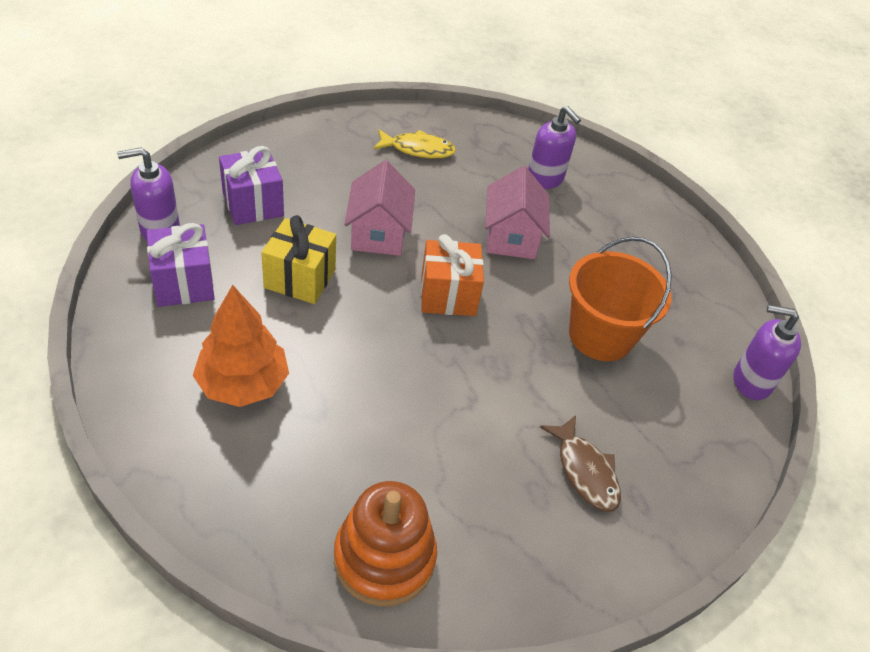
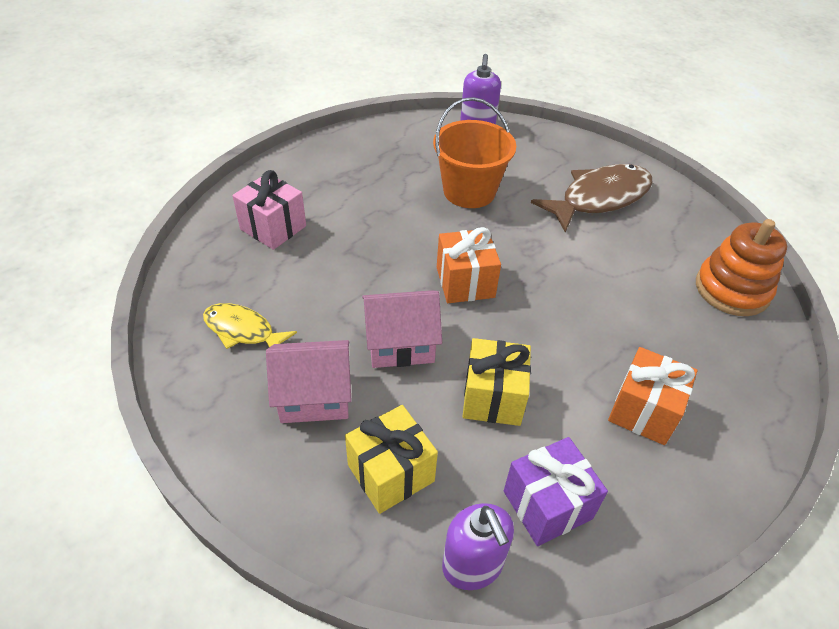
camera: 95 degrees left, 0 degrees up
orange tree [193,285,289,407] -> orange gift [608,347,697,445]
purple gift [219,146,284,225] -> yellow gift [345,405,438,514]
yellow fish [373,129,456,159] -> yellow fish turned 60 degrees counterclockwise [203,303,297,349]
pink house [485,166,550,259] -> pink house moved to [266,340,352,423]
purple soap dispenser [528,106,581,189] -> pink gift [232,170,306,250]
brown fish [540,415,621,512] -> brown fish [531,164,653,233], size x1.70

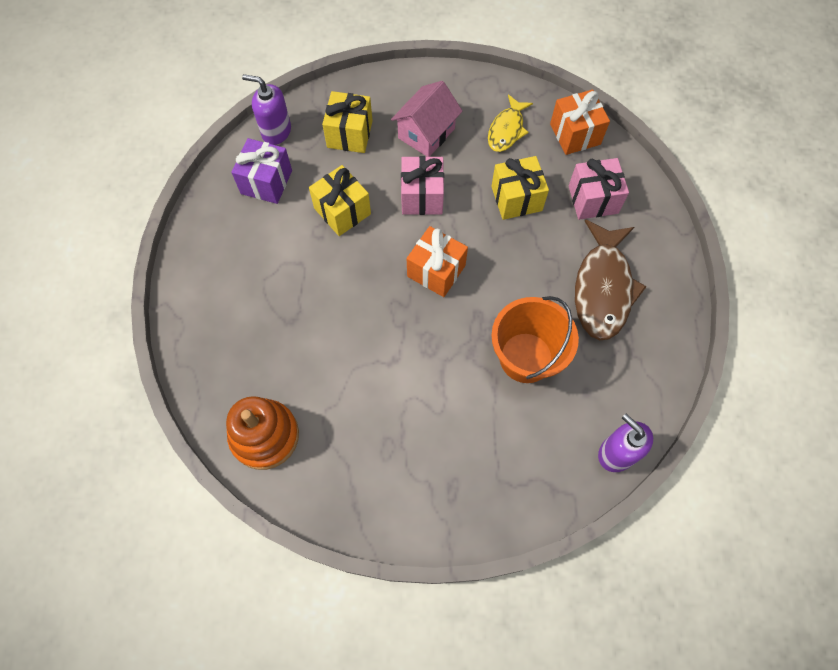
camera: 135 degrees right, 20 degrees up
yellow fish [203,303,297,349] -> yellow fish turned 135 degrees clockwise [488,94,533,152]
pink house [362,290,442,368] -> pink gift [401,156,444,215]
brown fish [531,164,653,233] -> brown fish moved to [575,219,647,340]
orange gift [608,347,697,445] -> orange gift moved to [550,89,610,155]
none -> yellow gift [491,156,549,220]

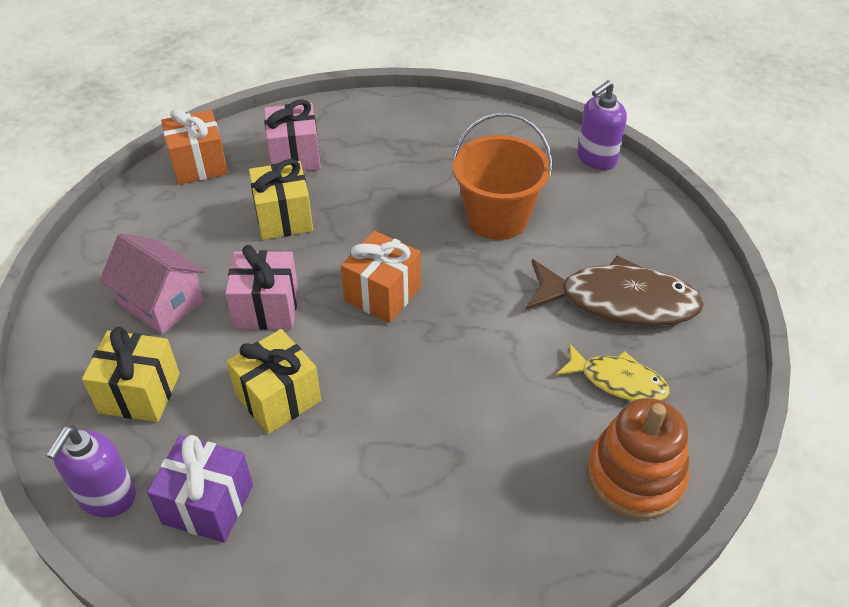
camera: 90 degrees left, 20 degrees down
yellow fish [488,94,533,152] -> yellow fish moved to [556,343,670,401]
brown fish [575,219,647,340] -> brown fish moved to [525,255,704,326]

